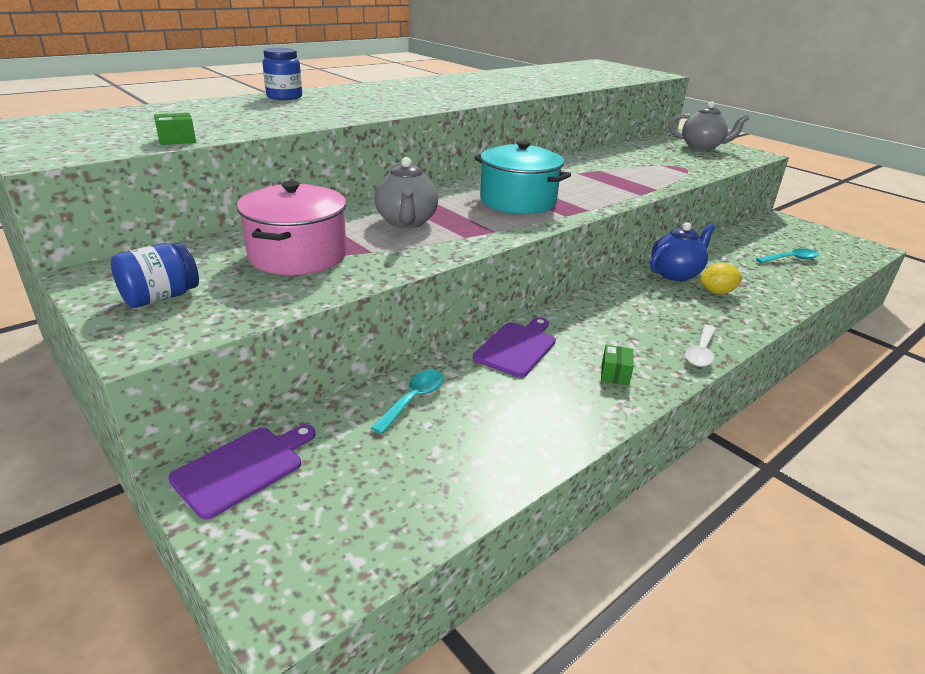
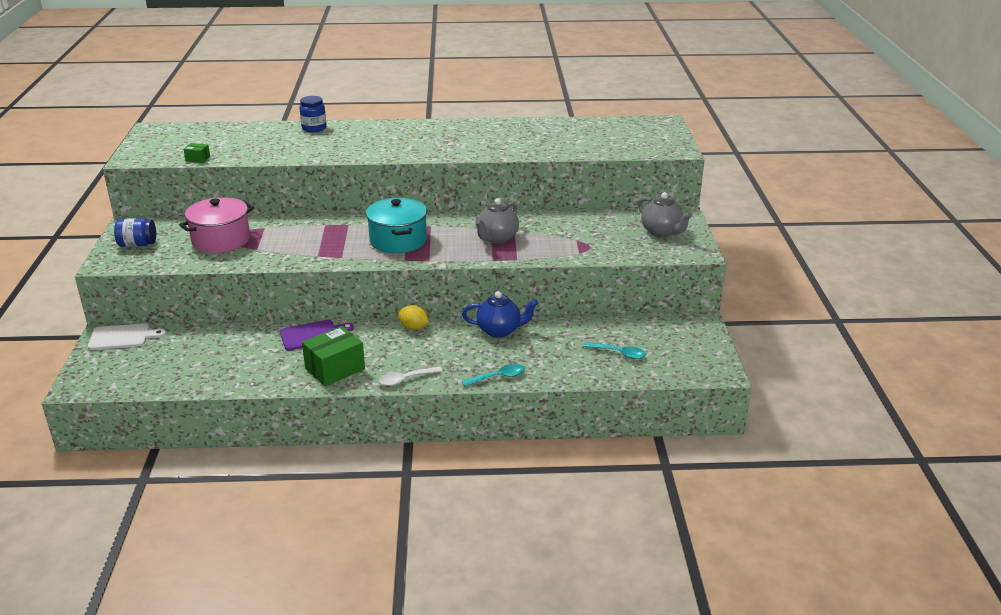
camera: 40 degrees right, 0 degrees up
purple cutting board [168,424,315,520] -> white cutting board [88,323,166,350]
turquoise spoon [371,370,444,434] -> turquoise spoon moved to [462,364,525,387]
grey teapot [374,157,438,229] -> grey teapot moved to [475,198,519,244]
green box [601,345,634,386] -> green box [302,326,365,386], size x2.14
yellow lemon [700,263,743,294] -> yellow lemon moved to [398,305,429,330]

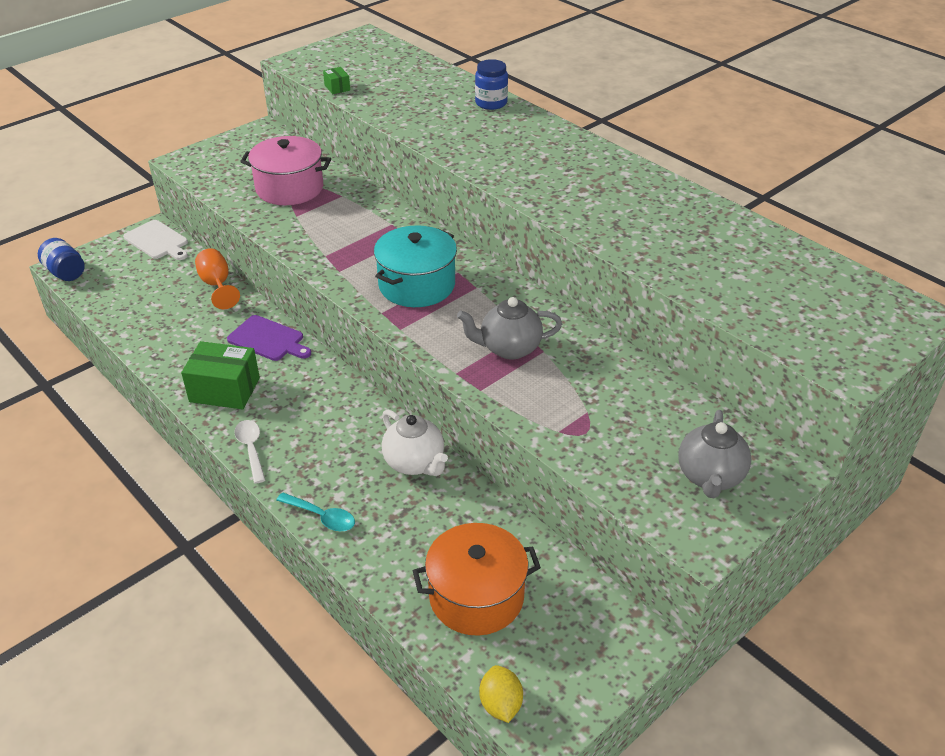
camera: 50 degrees right, 10 degrees up
blue jar [114,218,156,247] -> blue jar moved to [38,238,85,281]
white spoon [379,367,443,386] -> white spoon turned 45 degrees clockwise [234,420,265,484]
yellow lemon [398,305,429,330] -> yellow lemon moved to [479,665,523,723]
blue teapot [462,291,538,338] -> white teapot [382,410,448,476]
turquoise spoon [584,342,646,359] -> orange pot [413,523,541,636]
none -> orange goblet [195,248,240,309]

